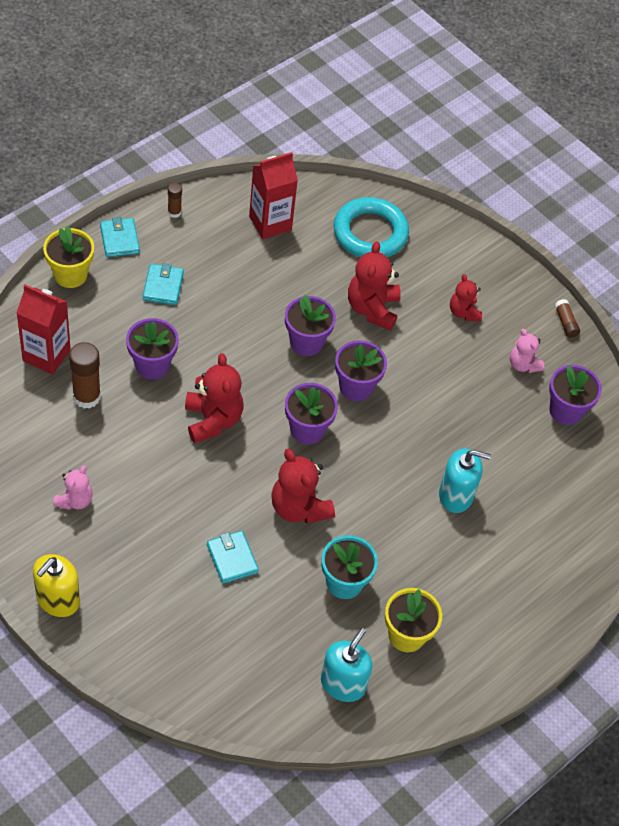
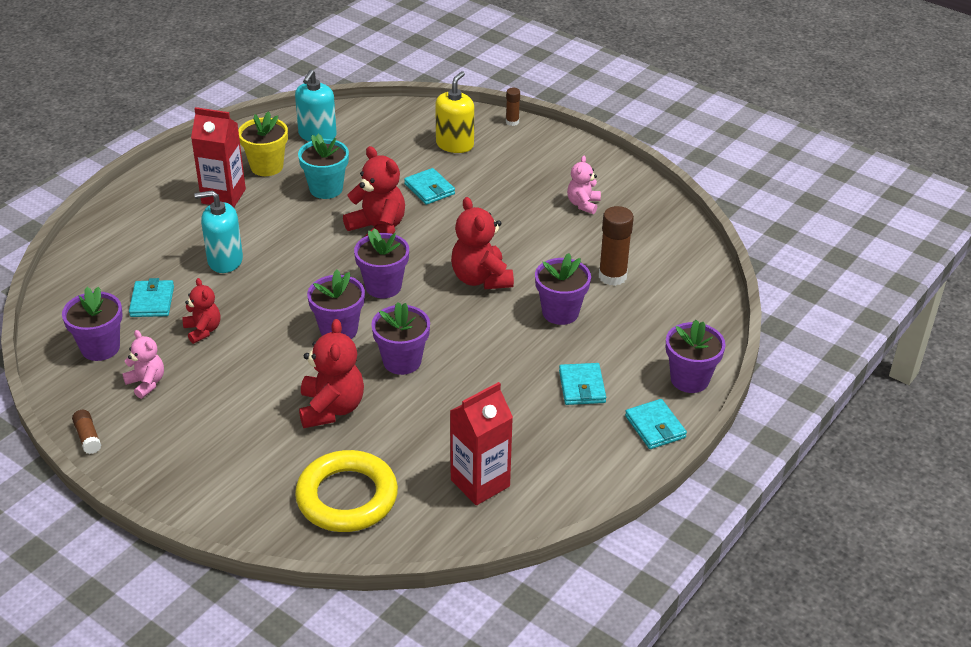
camera: 175 degrees right, 15 degrees down
red carton [17,285,71,375] -> red carton moved to [191,107,246,208]
yellow soap dispenser [33,554,80,617] -> yellow soap dispenser moved to [435,71,474,153]
yellow flower pot [43,226,94,288] -> purple flower pot [666,320,726,393]
brown glue stick [168,183,182,218] -> brown glue stick moved to [506,88,520,126]
turquoise ring [334,197,409,257] -> yellow ring [295,450,398,532]
red teddy bear [450,274,482,321] -> red teddy bear moved to [182,278,220,344]
none -> turquoise wallet [129,278,174,317]

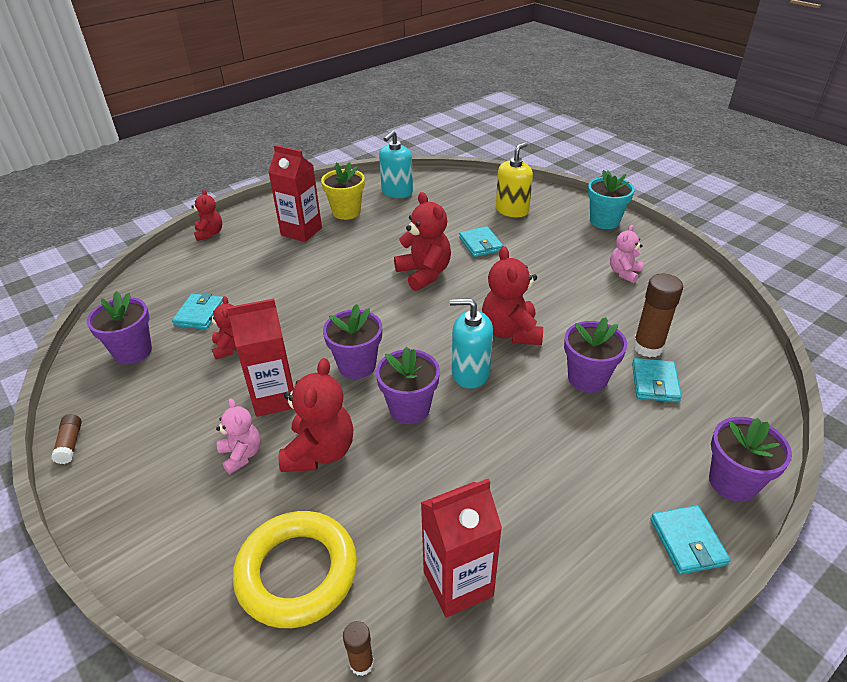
camera: 15 degrees right, 0 degrees up
pink teddy bear [122,330,164,399] -> pink teddy bear moved to [216,398,261,474]
turquoise soap dispenser [194,190,243,273] -> turquoise soap dispenser moved to [450,298,493,389]
turquoise flower pot [298,134,349,199] -> turquoise flower pot moved to [588,170,635,229]
purple flower pot [354,228,409,298] -> none
brown glue stick [506,88,520,126] -> brown glue stick moved to [343,621,374,676]
turquoise wallet [559,363,606,405] -> turquoise wallet moved to [632,358,682,403]
none -> red teddy bear [191,189,222,241]
none -> red carton [227,299,294,417]

